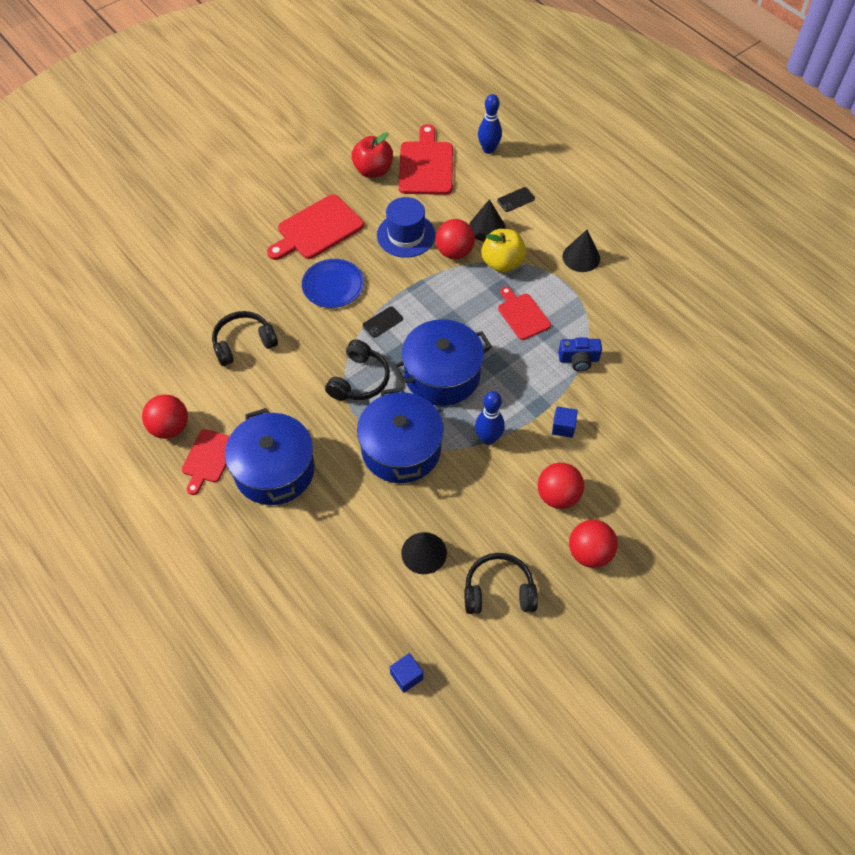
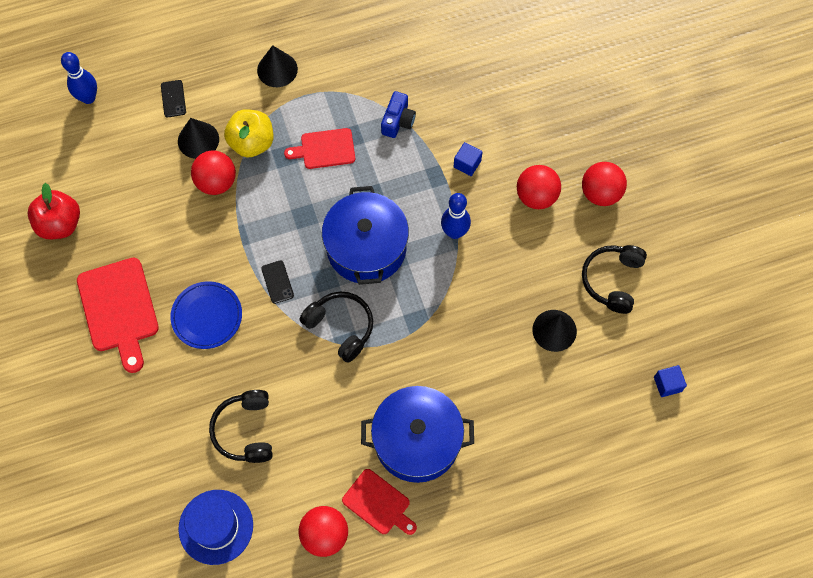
camera: 70 degrees left, 10 degrees up
blue pot [357,387,444,483] -> none
blue hat [377,197,435,258] -> blue hat moved to [178,490,253,565]
red cutting board [399,124,453,195] -> none

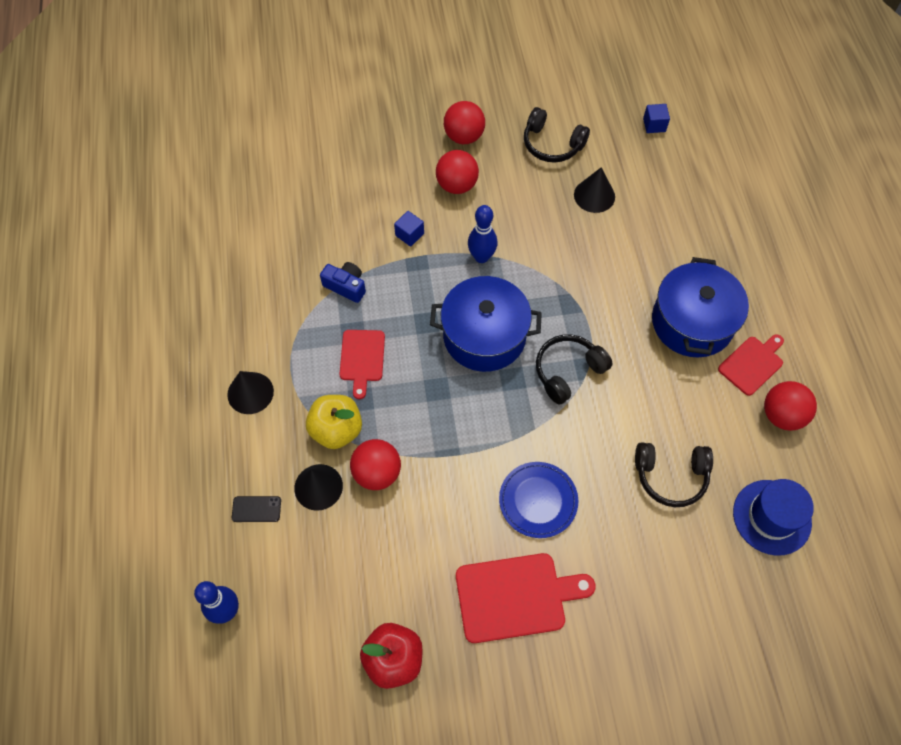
camera: 80 degrees left, 5 degrees down
black phone [261,260,294,304] -> none

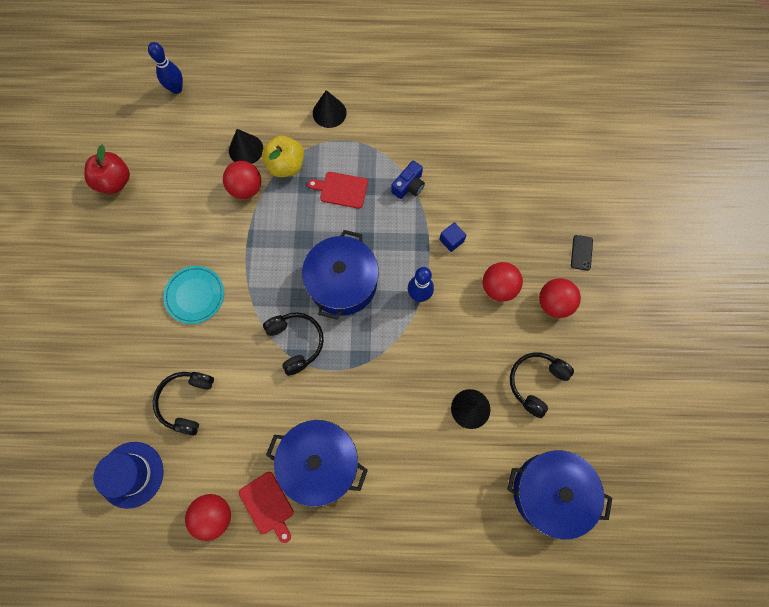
camera: 100 degrees right, 10 degrees up
black phone [232,496,281,522] -> black phone moved to [571,235,593,271]
red cutting board [456,553,596,643] -> none
blue plate [499,462,578,538] -> turquoise plate [163,266,224,324]
blue cube [643,104,670,133] -> blue pot [507,450,612,540]

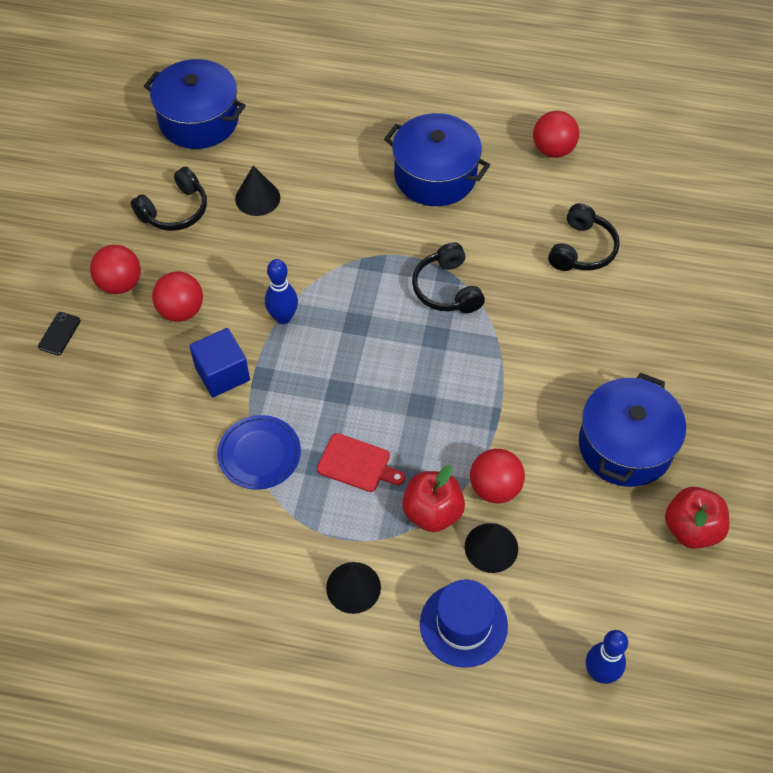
camera: 170 degrees left, 15 degrees down
blue hat [93,442,164,509] -> blue hat moved to [420,579,508,668]
turquoise plate [163,266,224,324] -> none
red cutting board [239,472,294,543] -> none
yellow apple [262,136,304,177] -> red apple [402,465,465,532]
blue pot [302,230,379,320] -> blue pot moved to [579,373,686,487]
blue camera [391,161,425,199] -> blue plate [217,415,301,490]
blue cube [439,222,466,252] -> blue cube [189,328,250,397], size x1.71

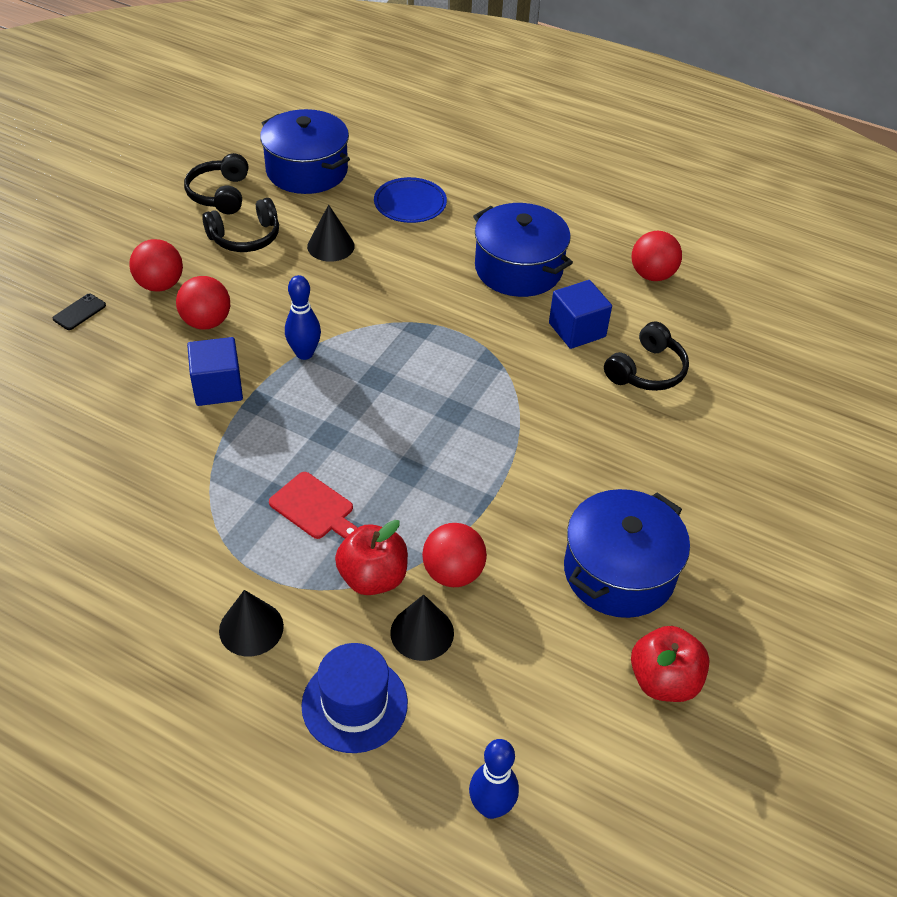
camera: 15 degrees right, 10 degrees down
blue plate [217,415,301,490] -> blue plate moved to [374,177,447,223]
black headphones [412,242,485,313] -> black headphones moved to [184,153,248,215]
none -> blue cube [549,280,612,349]

